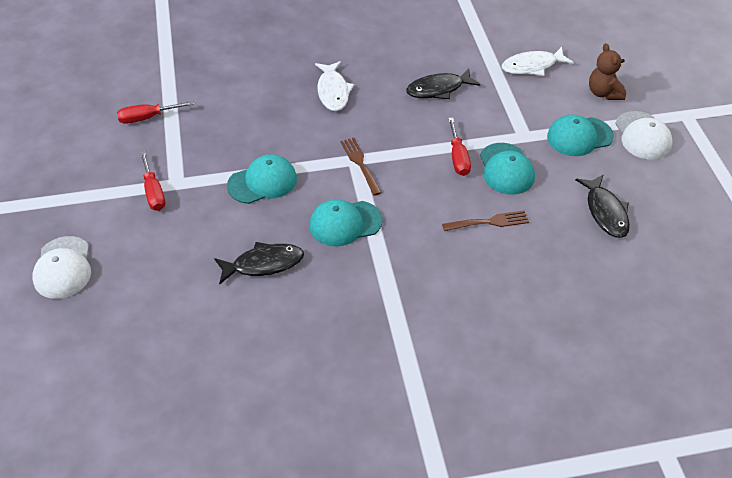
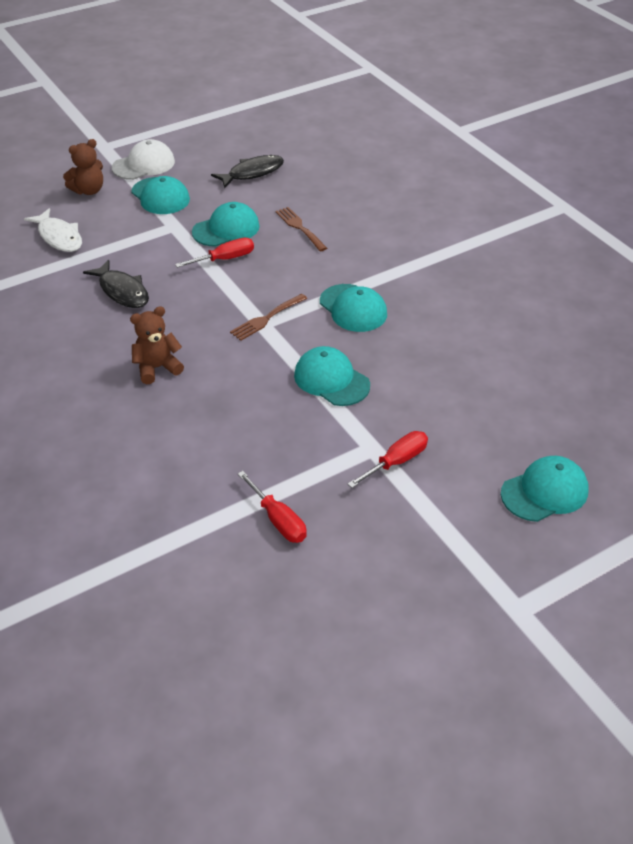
camera: 110 degrees left, 5 degrees down
white cap [32,236,91,299] -> turquoise cap [501,456,589,522]
black fish [214,242,304,284] -> none
white fish [315,61,354,111] -> brown teddy bear [130,306,184,384]

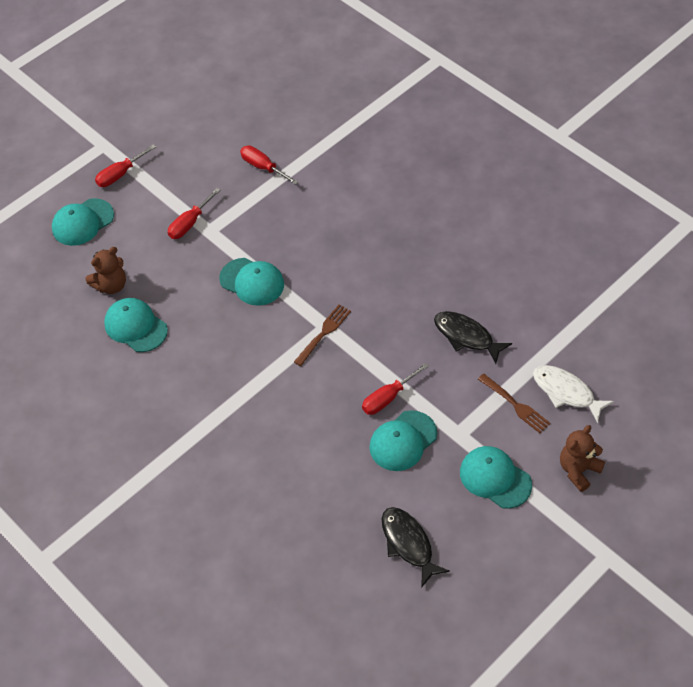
camera: 170 degrees right, 10 degrees up
white cap [112,139,175,180] -> none
brown teddy bear [130,306,184,384] -> brown teddy bear moved to [86,247,126,294]
black fish [211,155,284,188] -> black fish turned 105 degrees clockwise [382,507,450,588]
brown fork [276,207,327,251] -> brown fork moved to [478,374,551,433]
turquoise cap [320,284,387,332] -> turquoise cap moved to [104,298,168,352]
none -> red screwdriver [95,144,156,187]

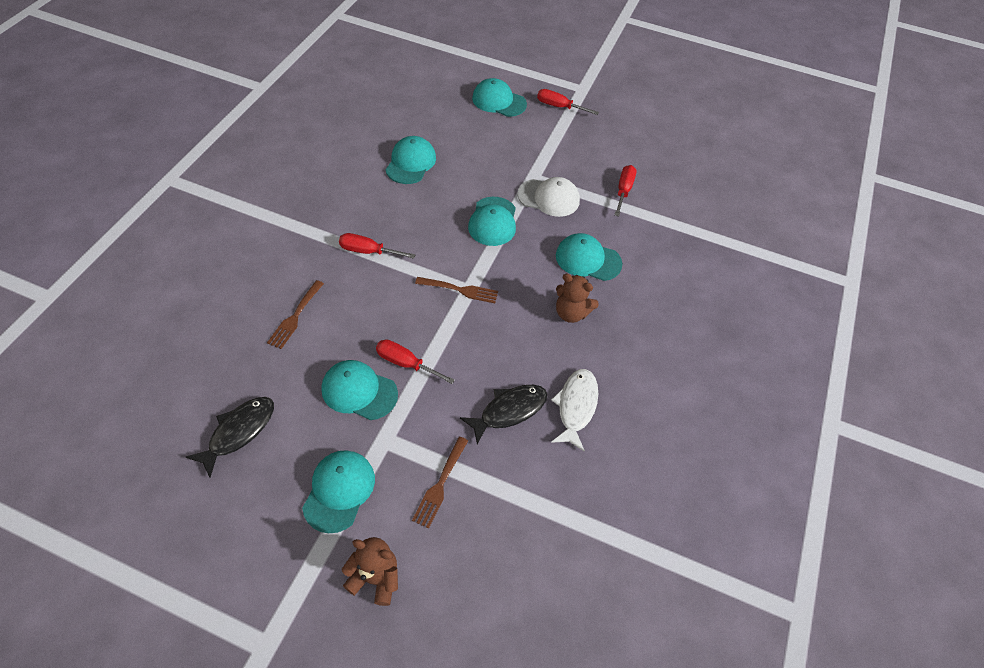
camera: 60 degrees right, 0 degrees up
brown teddy bear [86,247,126,294] -> brown teddy bear moved to [556,274,599,323]
red screwdriver [168,188,220,239] -> red screwdriver moved to [339,233,415,259]
black fish [434,311,512,364] -> black fish turned 45 degrees clockwise [460,385,547,445]
white fish [533,365,614,423] -> white fish moved to [551,369,598,452]
none -> brown fork [267,280,324,349]
none -> white cap [517,177,580,217]
none -> turquoise cap [556,233,622,281]

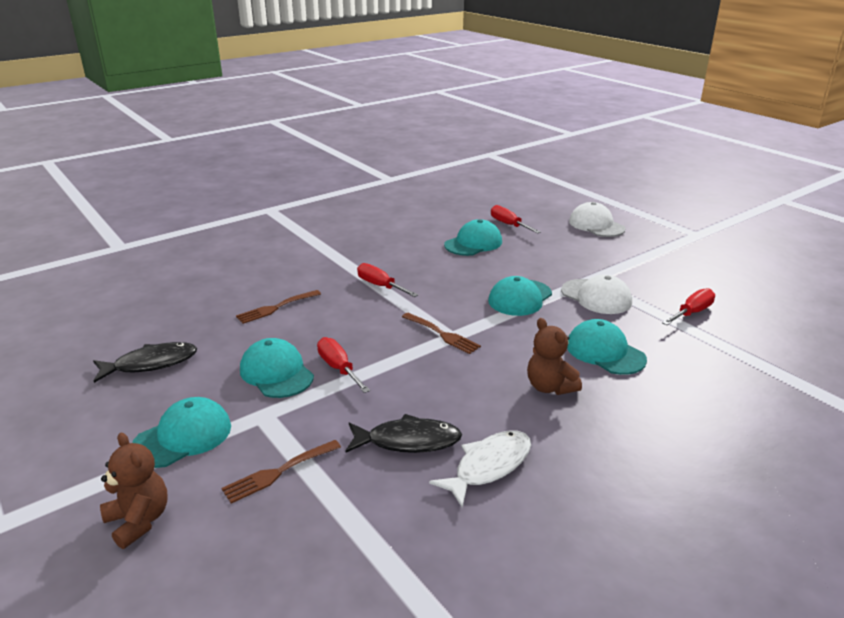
camera: 35 degrees right, 25 degrees down
turquoise cap [472,78,527,117] -> white cap [569,202,626,237]
red screwdriver [537,89,599,115] -> red screwdriver moved to [491,205,541,233]

